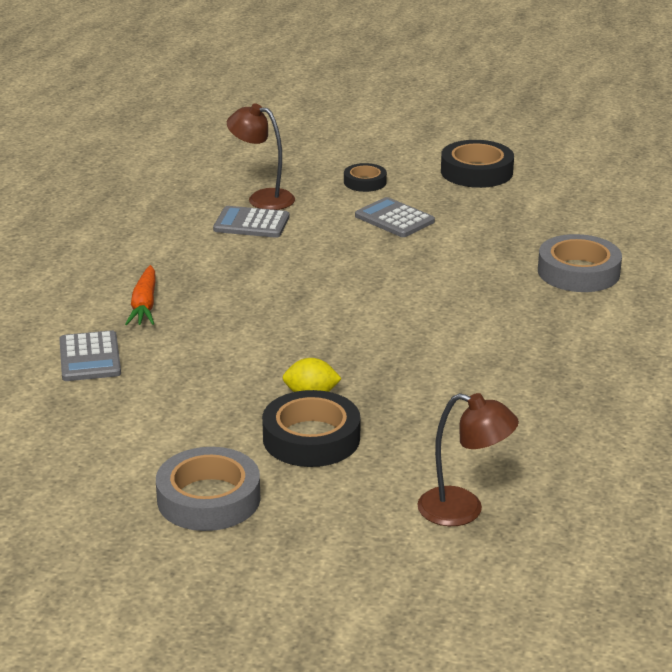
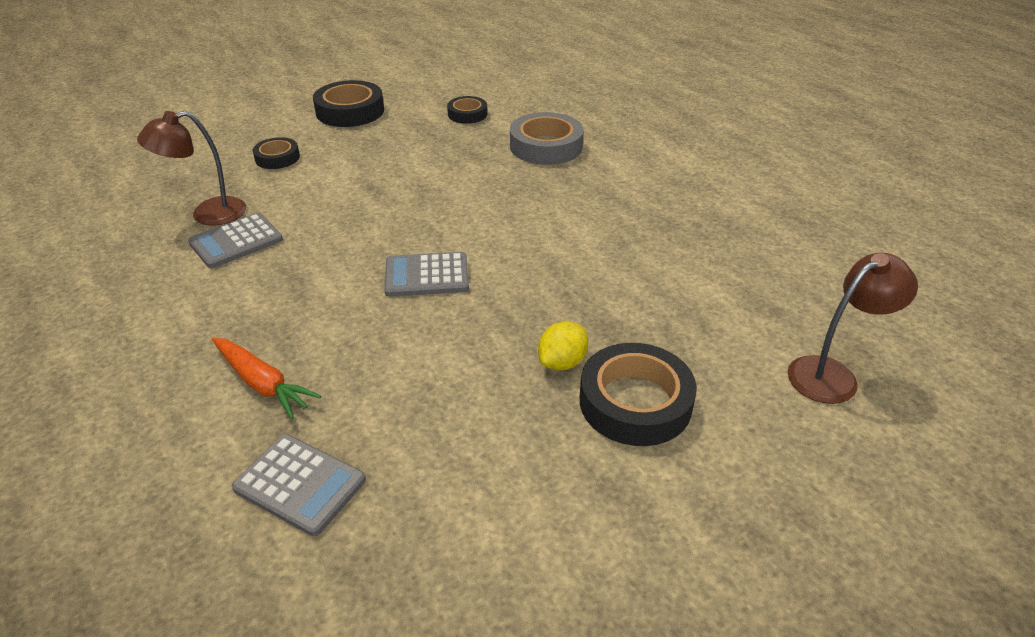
camera: 50 degrees left, 10 degrees up
grey tape [156,447,261,531] -> none
grey calculator [355,197,435,237] -> grey calculator moved to [384,252,469,297]
none -> black tape [447,96,487,124]

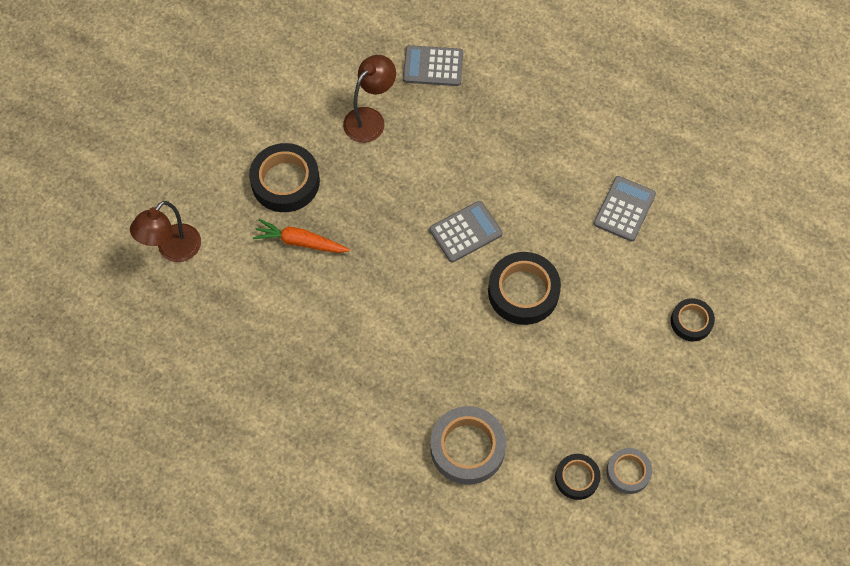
camera: 155 degrees right, 25 degrees up
brown lamp [137,111,246,226] -> brown lamp moved to [343,55,396,143]
orange carrot [212,337,321,419] -> orange carrot moved to [253,219,350,253]
black tape [313,80,384,127] -> black tape moved to [488,252,561,325]
yellow lemon [538,321,588,370] -> none
none -> grey tape [606,448,652,494]

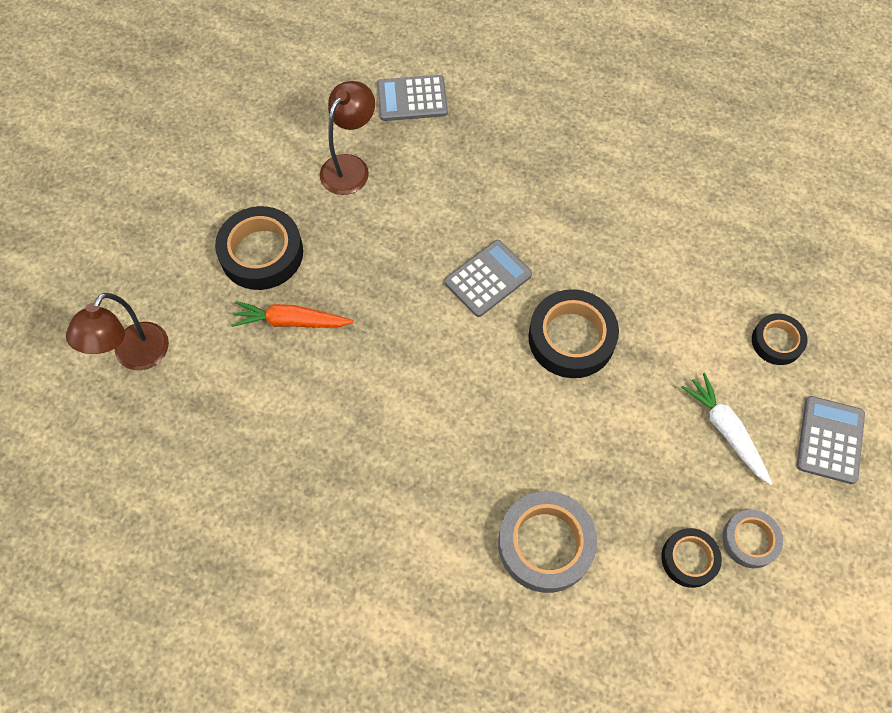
camera: 10 degrees left, 0 degrees up
grey calculator [594,176,656,242] -> grey calculator moved to [797,396,865,484]
none -> white carrot [681,373,773,485]

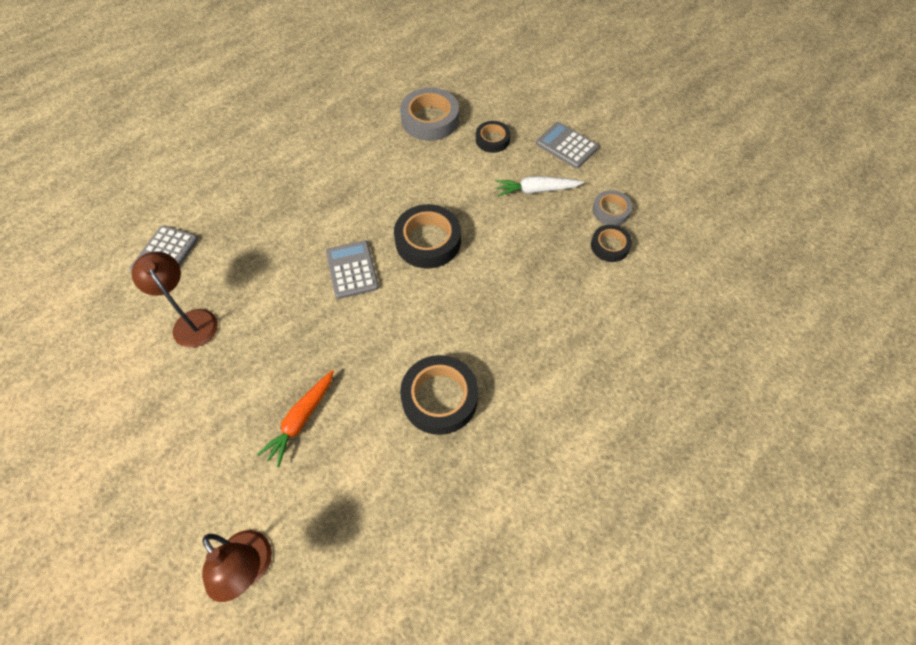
camera: 65 degrees left, 5 degrees down
black tape [215,206,303,290] -> black tape moved to [400,355,478,435]
grey tape [498,491,597,593] -> grey tape moved to [400,88,459,141]

